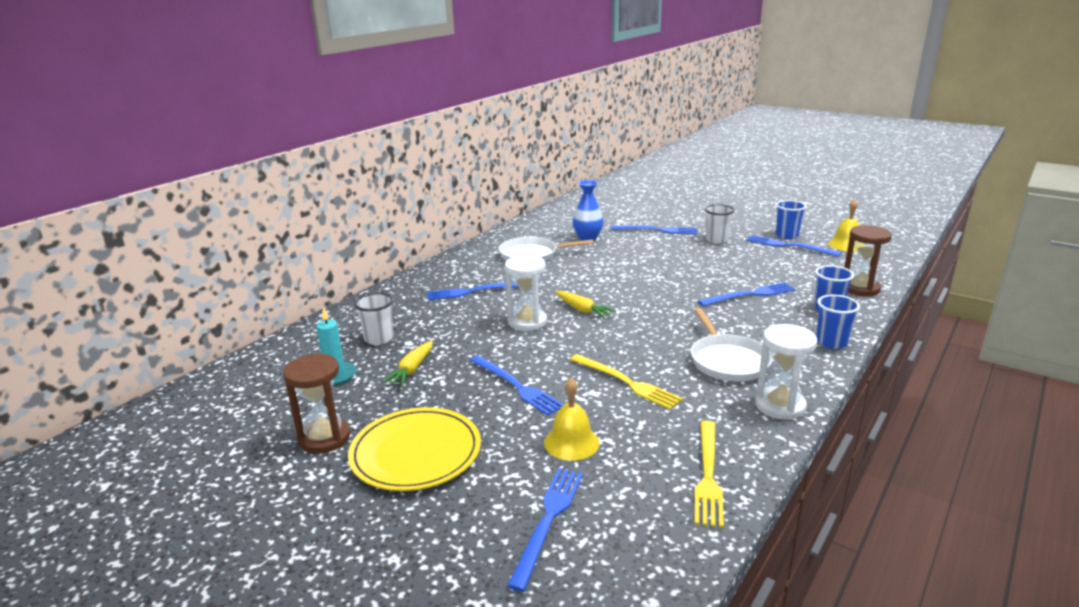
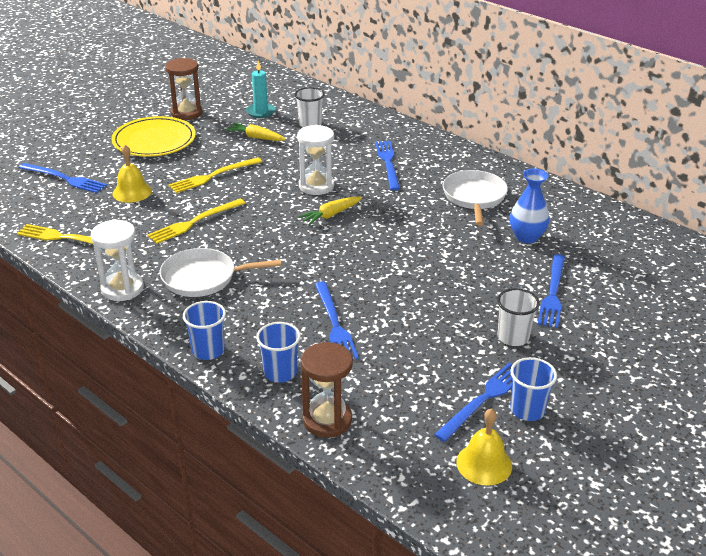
camera: 95 degrees right, 10 degrees up
blue fork [470,356,564,416] -> yellow fork [168,157,262,193]

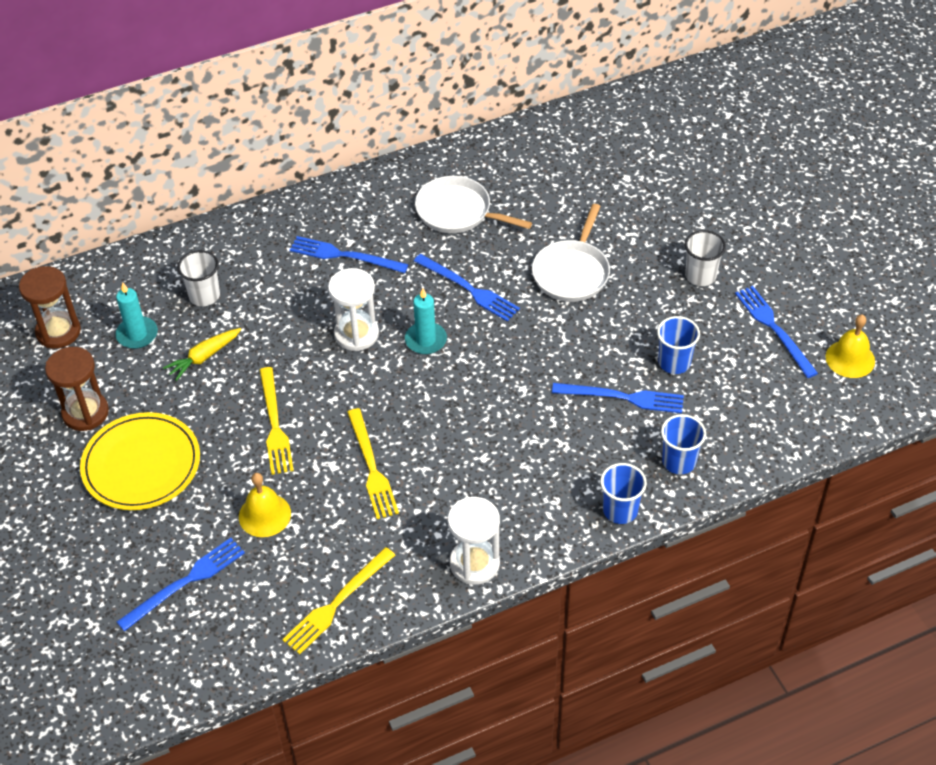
camera: 65 degrees left, 15 degrees up
white pan [160,248,282,297] -> white pan moved to [532,204,610,302]
yellow carrot [298,197,362,225] -> turquoise candle [405,288,447,354]
brown hourglass [301,342,353,438] -> brown hourglass moved to [19,266,81,348]
blue vase [510,168,550,243] -> none
blue cup [510,357,557,421] -> blue cup moved to [657,316,700,374]
blue fork [537,254,565,328] -> blue fork moved to [414,254,520,321]

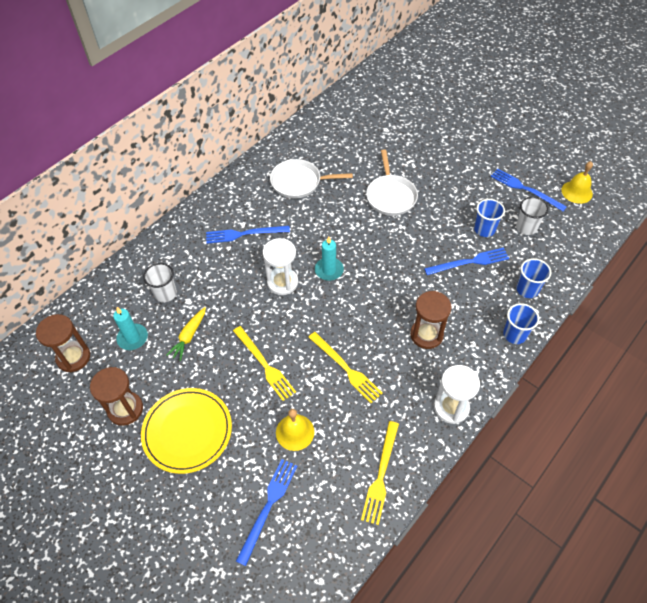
camera: 25 degrees left, 5 degrees up
blue fork [414,254,520,321] -> none
white cup [685,230,726,286] -> white cup moved to [516,197,549,235]
none -> brown hourglass [410,291,452,349]

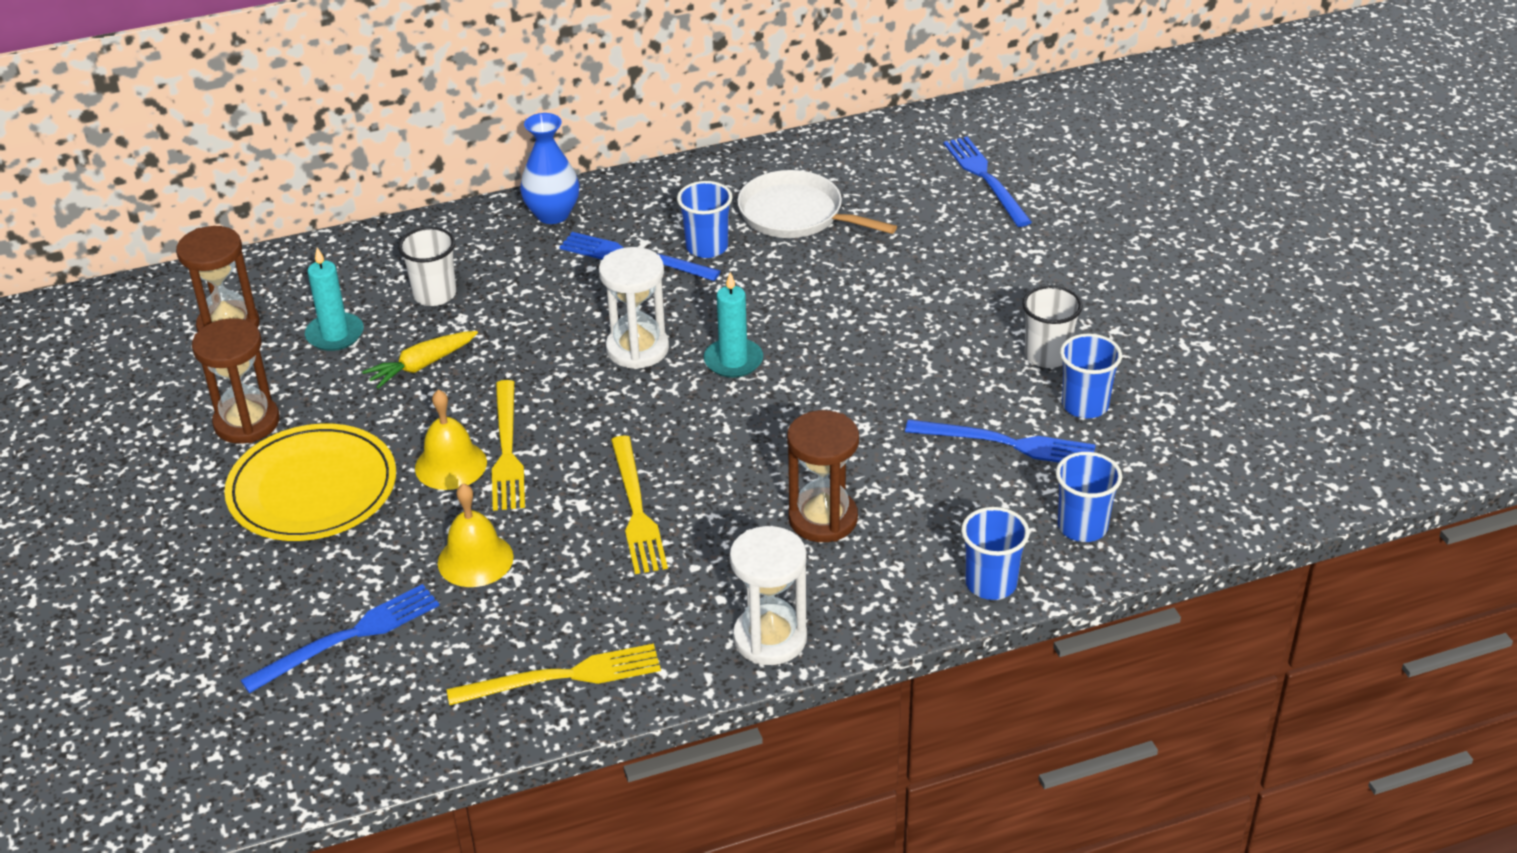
camera: 30 degrees right, 15 degrees down
yellow fork [361,421,399,525] -> yellow fork turned 150 degrees counterclockwise [447,644,661,705]
white pan [366,149,418,216] -> none
blue fork [491,169,567,211] -> blue fork moved to [944,137,1032,227]
white cup [516,197,549,235] -> white cup moved to [1022,286,1083,368]
yellow bell [561,161,593,204] -> yellow bell moved to [415,389,487,490]
none -> blue vase [520,113,579,224]
none -> blue cup [677,181,733,258]

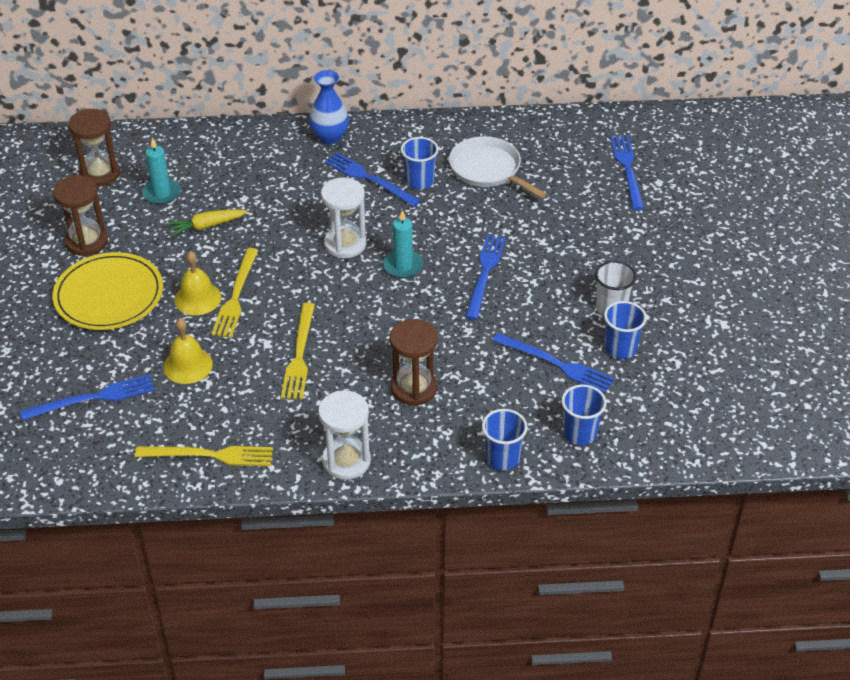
camera: 15 degrees right, 5 degrees up
white cup [398,227,456,306] -> none
none -> blue fork [465,234,506,320]

